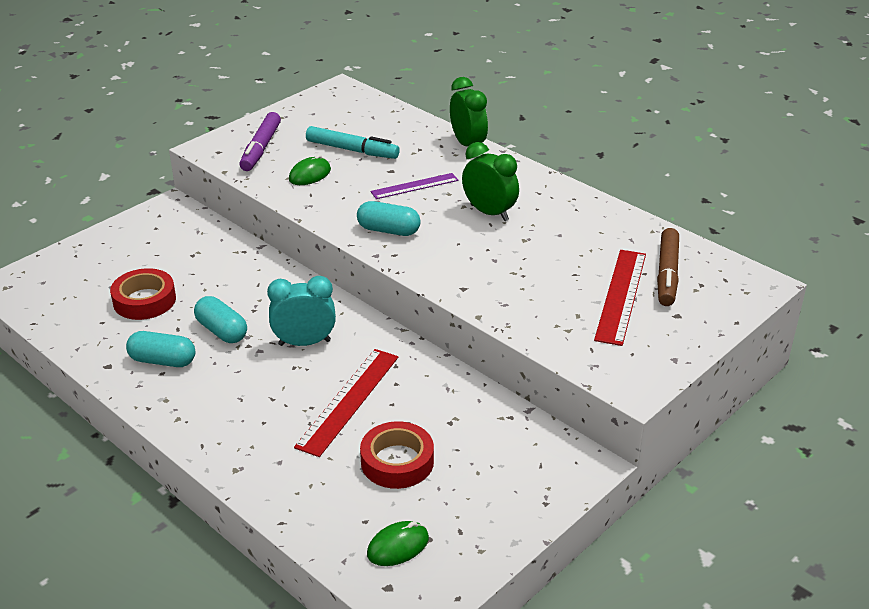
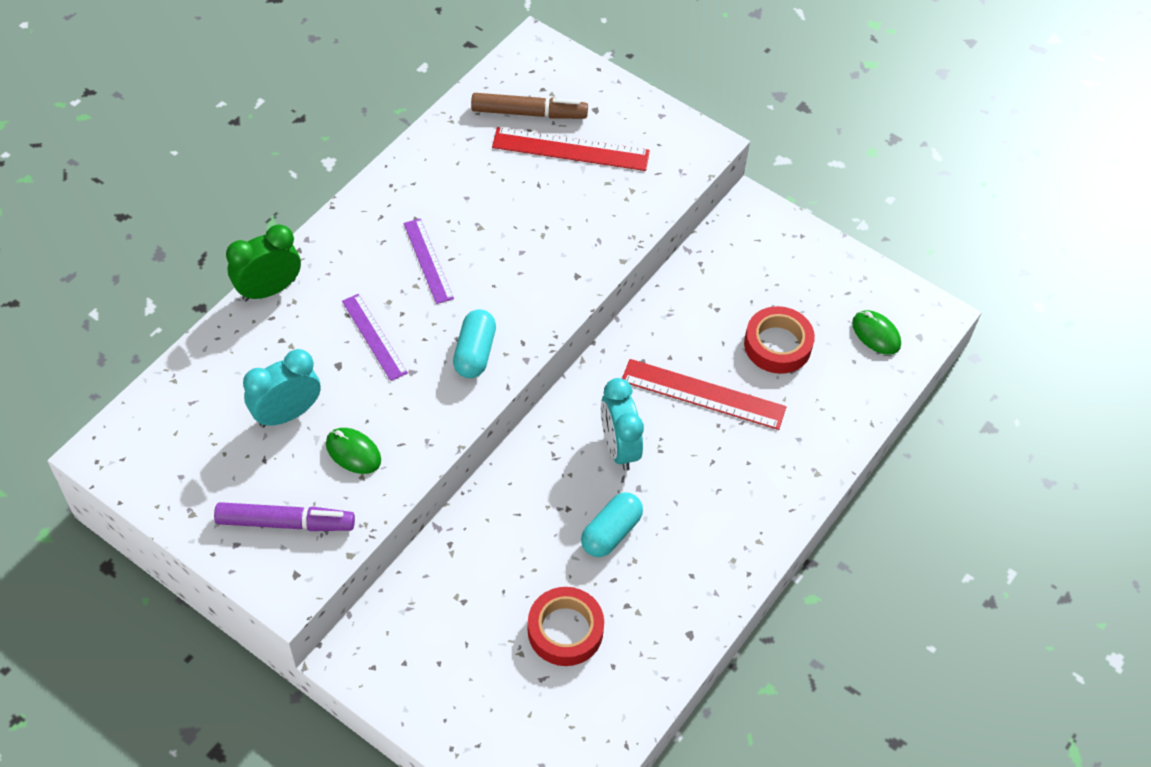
camera: 100 degrees left, 20 degrees up
turquoise capsule [126,331,195,367] -> none
turquoise marker [306,126,400,159] -> turquoise clock [243,349,321,427]
green clock [462,142,519,221] -> purple ruler [403,218,454,304]

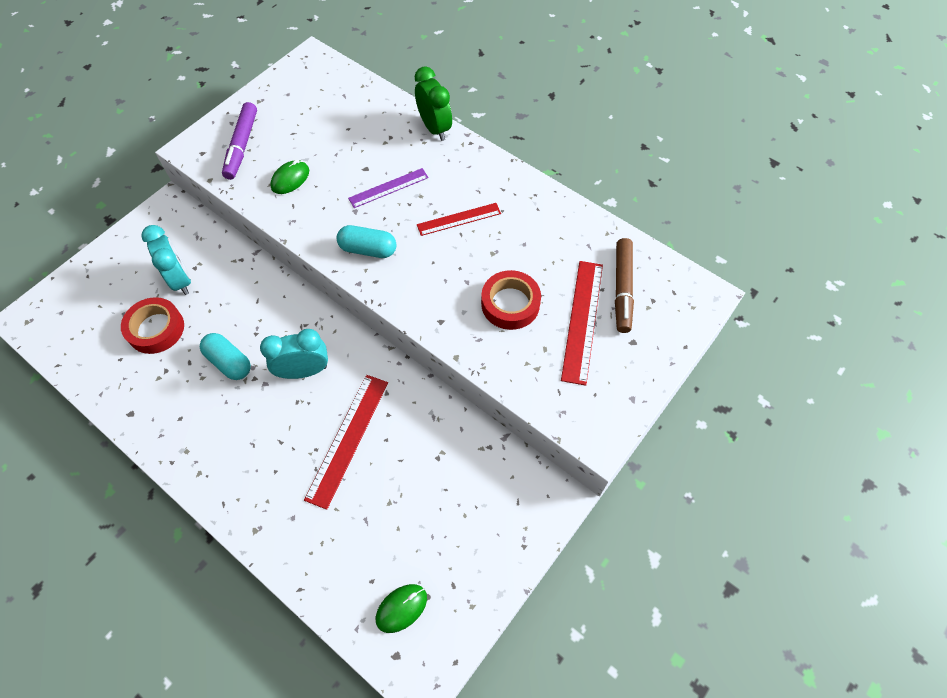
camera: 95 degrees right, 5 degrees up
turquoise clock [243,349,321,427] -> turquoise clock moved to [141,225,191,295]
purple ruler [403,218,454,304] -> red ruler [417,203,501,236]
red tape [744,306,815,374] -> red tape moved to [481,270,541,330]

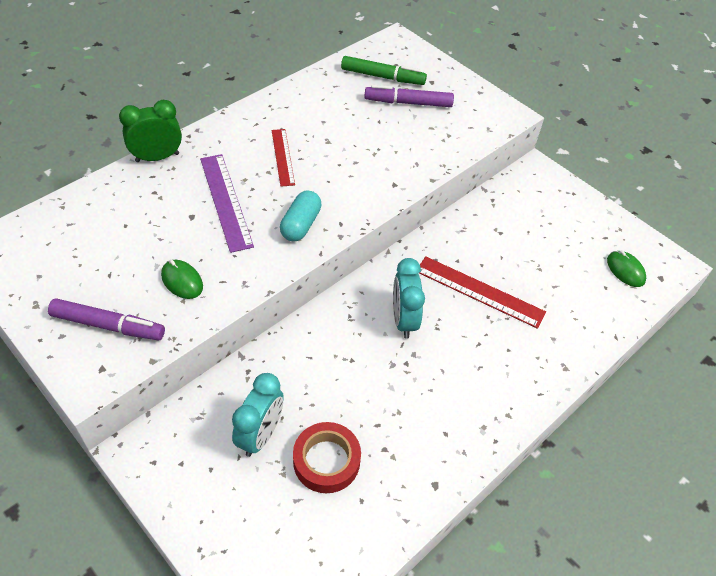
camera: 85 degrees left, 10 degrees down
turquoise clock [141,225,191,295] -> turquoise clock turned 135 degrees clockwise [232,373,284,457]
turquoise capsule [200,333,251,380] -> none
purple ruler [348,168,429,208] -> purple ruler [200,154,254,253], size x1.54
red tape [481,270,541,330] -> none
red ruler [561,261,603,386] -> purple marker [364,85,454,107]
brown marker [615,238,634,333] -> green marker [341,56,427,85]

